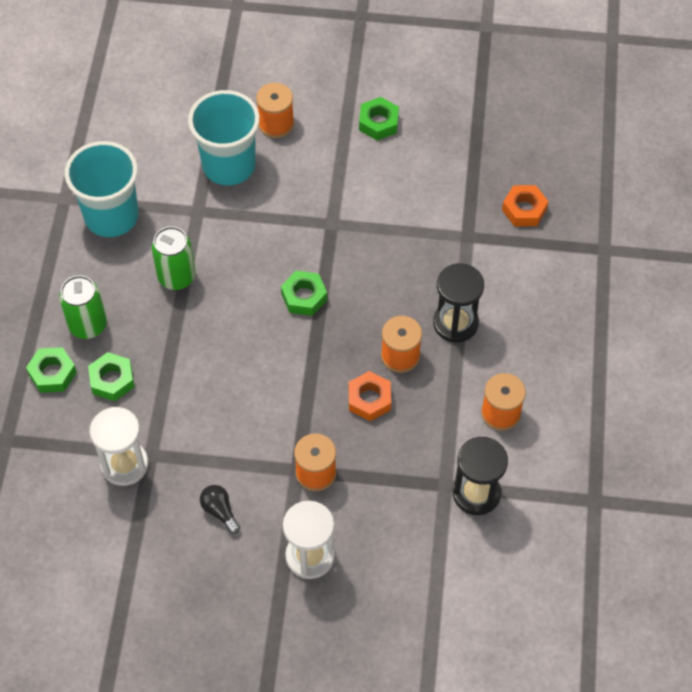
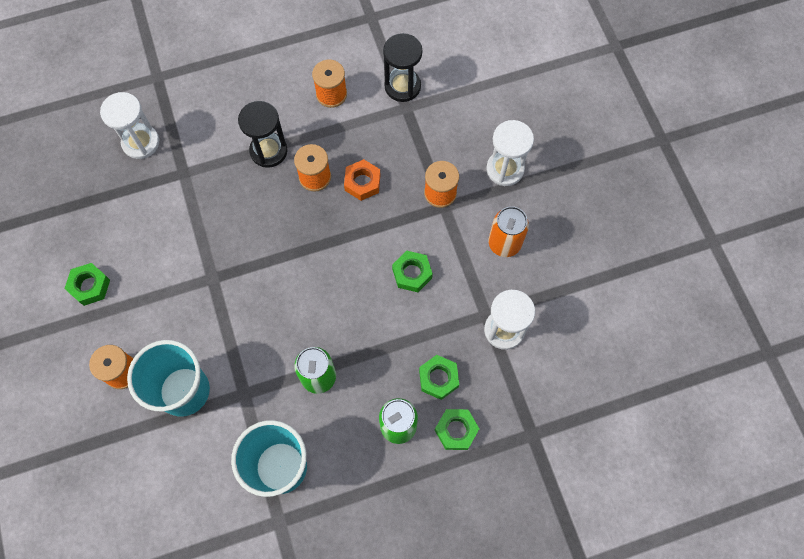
camera: 115 degrees left, 10 degrees up
black light bulb [200,485,240,534] -> orange can [488,206,529,257]
green nut [281,271,327,316] -> green nut moved to [392,251,433,292]
orange nut [502,185,549,226] -> white hourglass [100,92,159,159]

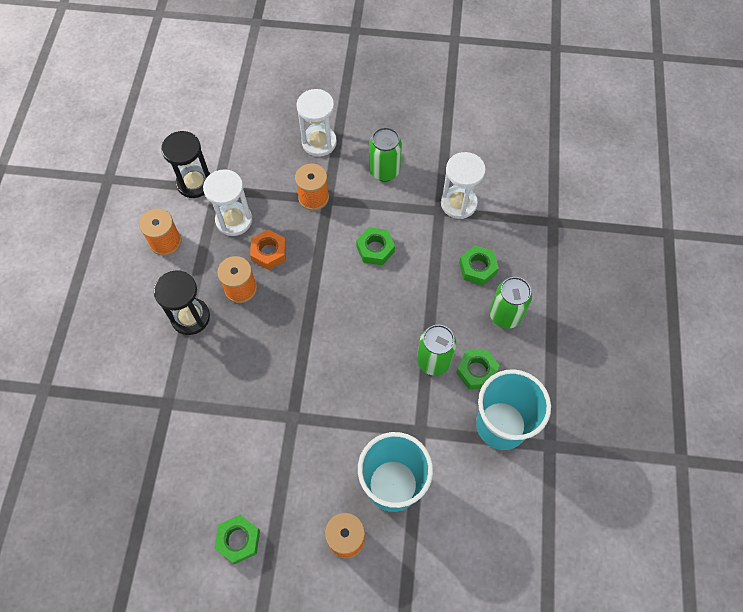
camera: 65 degrees left, 5 degrees down
white hourglass [100,92,159,159] -> white hourglass moved to [203,169,252,236]
green nut [435,409,479,450] -> green nut moved to [456,349,500,389]
orange can [488,206,529,257] -> green can [369,127,402,182]

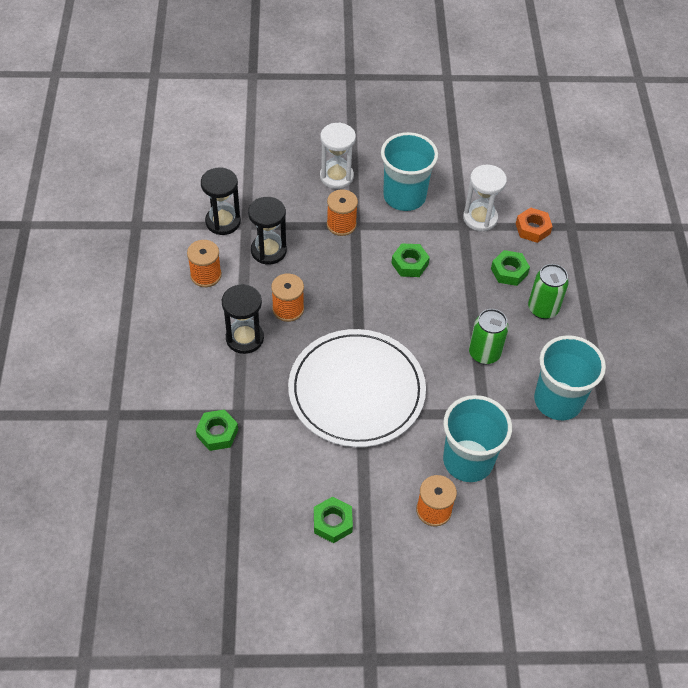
camera: 10 degrees left, 10 degrees down
white hourglass [203,169,252,236] -> black hourglass [248,197,287,265]
orange nut [250,229,286,270] -> orange nut moved to [516,207,553,243]
green can [369,127,402,182] -> turquoise cup [381,132,438,211]
green nut [456,349,500,389] -> green nut moved to [196,409,238,451]
none -> white plate [288,329,426,447]

